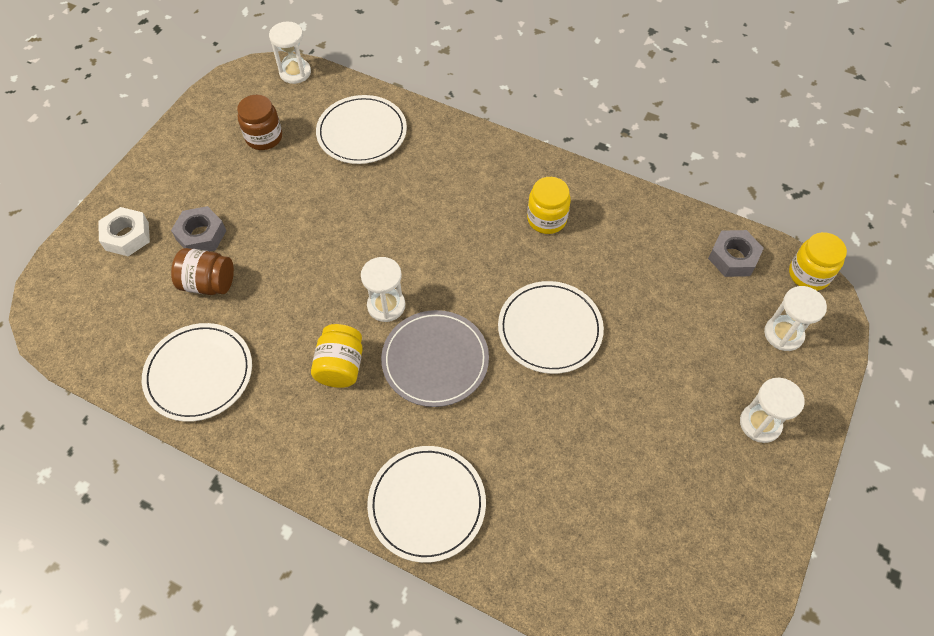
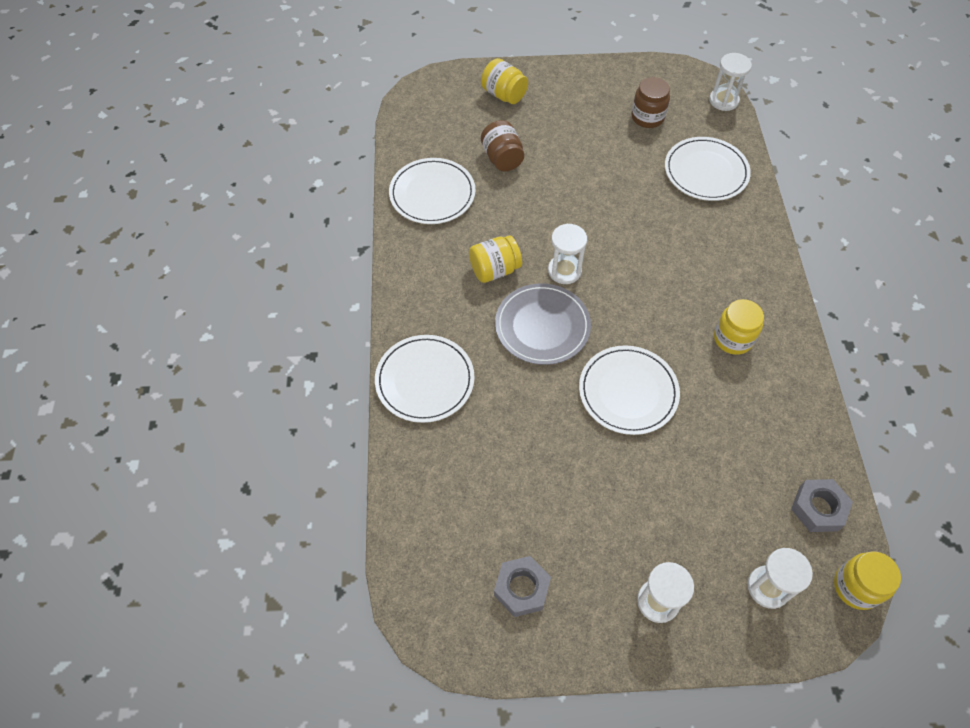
camera: 60 degrees right, 0 degrees up
white nut [98,207,150,256] -> yellow jar [481,58,528,104]
grey nut [171,206,226,251] -> grey nut moved to [494,556,551,617]

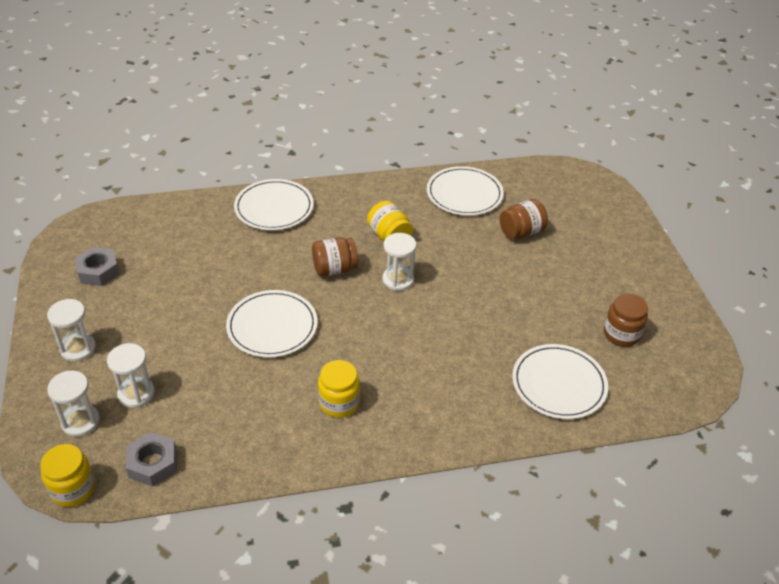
camera: 80 degrees right, 15 degrees down
yellow jar [481,58,528,104] -> none
grey plate [495,283,591,365] -> brown jar [312,237,358,277]
white hourglass [709,53,752,111] -> white hourglass moved to [107,343,155,408]

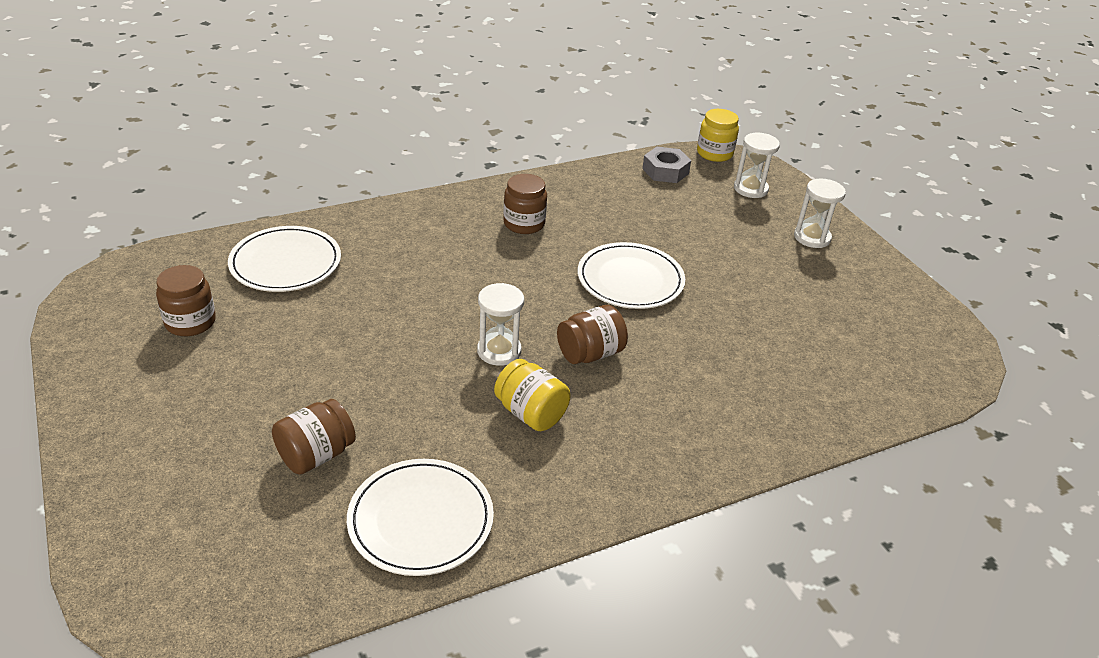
camera: 165 degrees right, 5 degrees down
grey nut [74,247,119,286] -> none
white hourglass [107,343,155,408] -> none
white plate [234,179,314,230] -> none
yellow jar [318,360,360,418] -> brown jar [503,174,547,234]

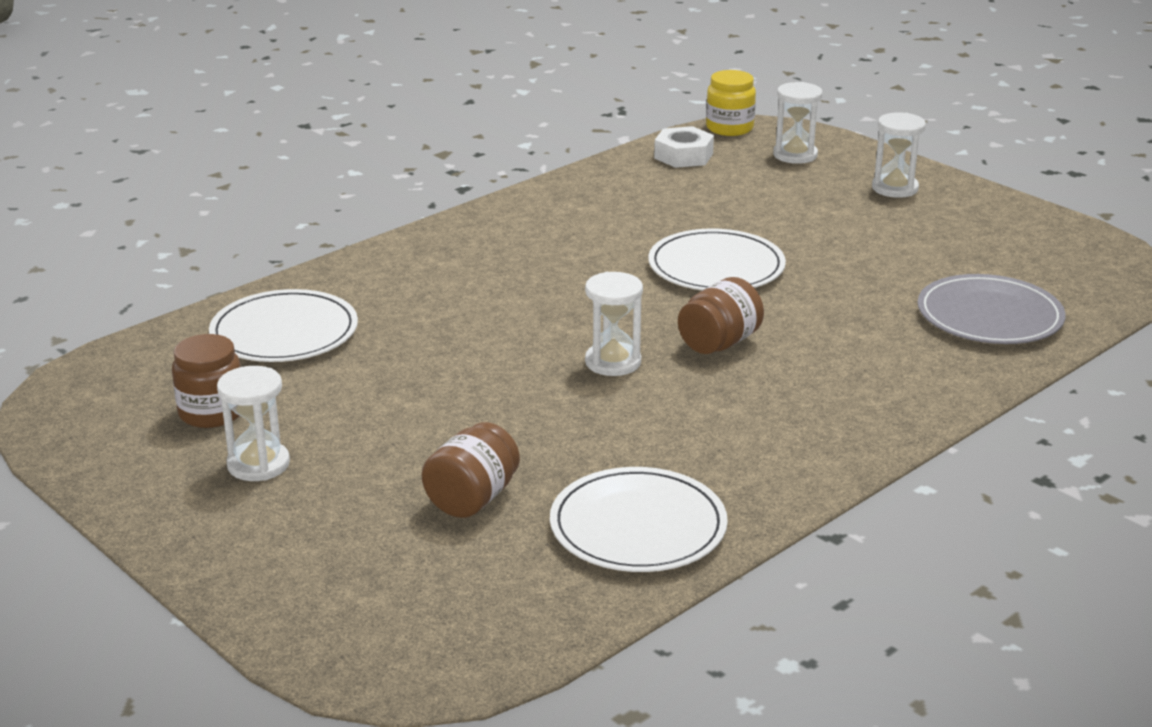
camera: 15 degrees left, 10 degrees down
yellow jar [494,359,570,431] -> none
brown jar [503,174,547,234] -> none
grey nut [642,147,691,183] -> white nut [654,126,714,168]
none -> white hourglass [217,366,290,481]
none -> grey plate [918,274,1066,344]

